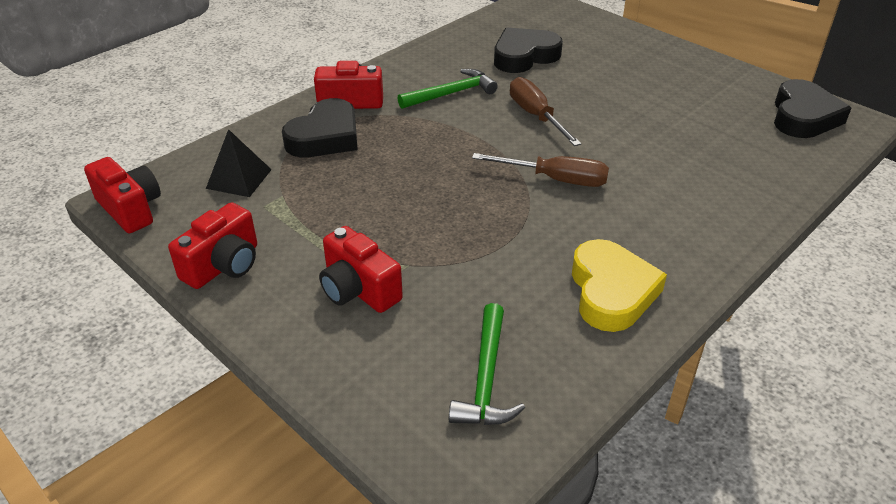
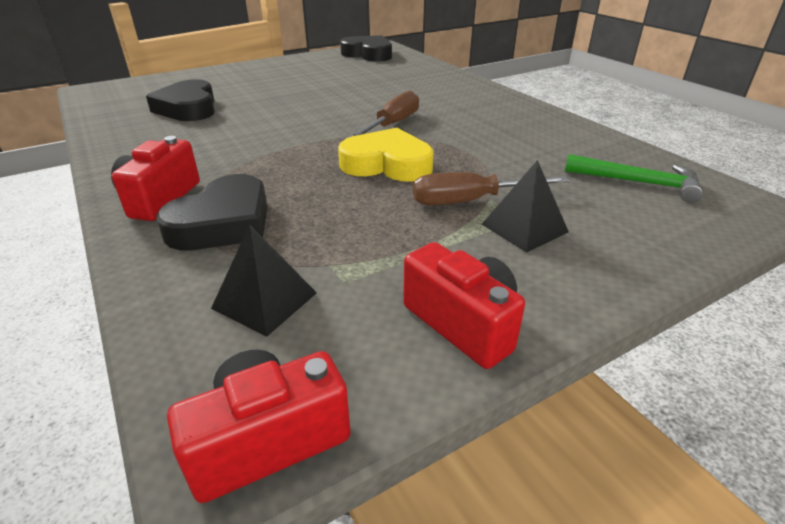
camera: 75 degrees left, 5 degrees down
black heart [282,98,358,157] -> black heart turned 75 degrees clockwise [156,174,268,250]
red camera [319,226,403,313] -> black pyramid [482,160,569,253]
green hammer [398,69,498,109] -> none
brown screwdriver [510,77,582,146] -> brown screwdriver moved to [413,172,569,205]
yellow heart [572,239,667,332] -> yellow heart moved to [338,128,434,181]

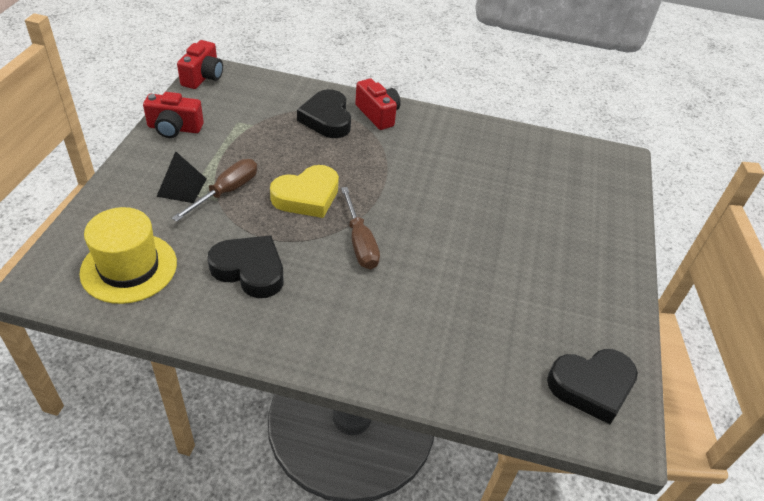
camera: 130 degrees right, 10 degrees up
black heart [146,79,215,121] -> black heart moved to [208,235,283,298]
black pyramid [211,225,317,337] -> none
green hammer [565,154,703,202] -> yellow hat [79,207,177,304]

